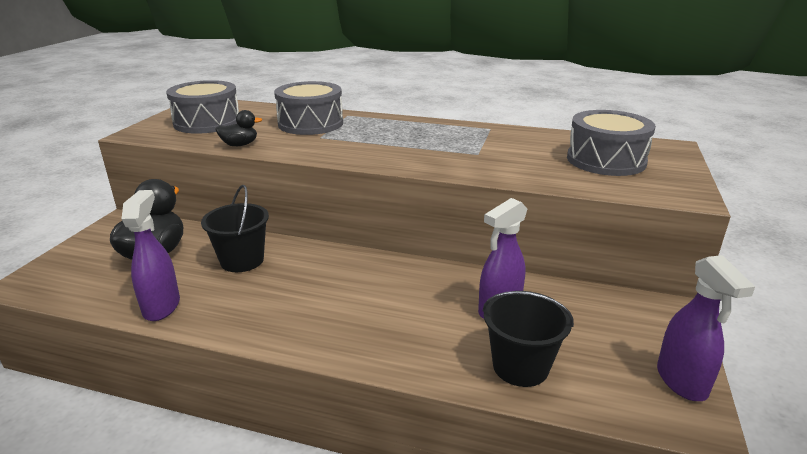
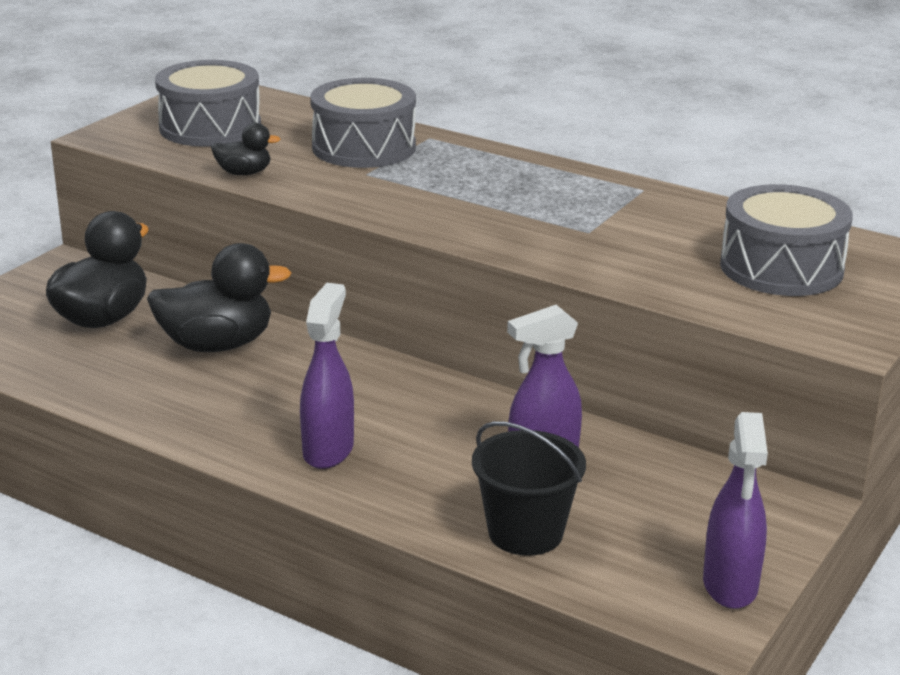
camera: 15 degrees right, 0 degrees up
purple spray bottle [122,190,180,321] -> purple spray bottle moved to [300,283,354,469]
black bucket [201,185,269,272] -> black duck [147,243,292,352]

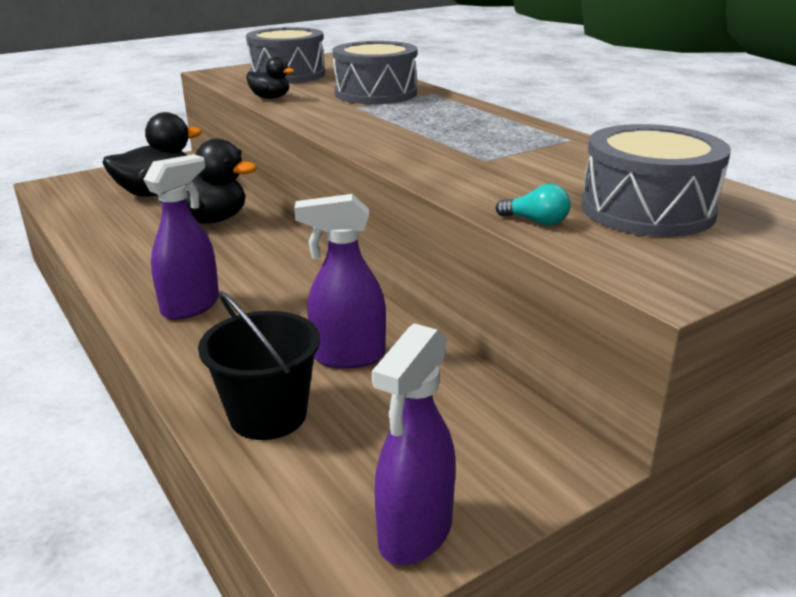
camera: 25 degrees right, 0 degrees up
none -> turquoise light bulb [496,184,571,225]

